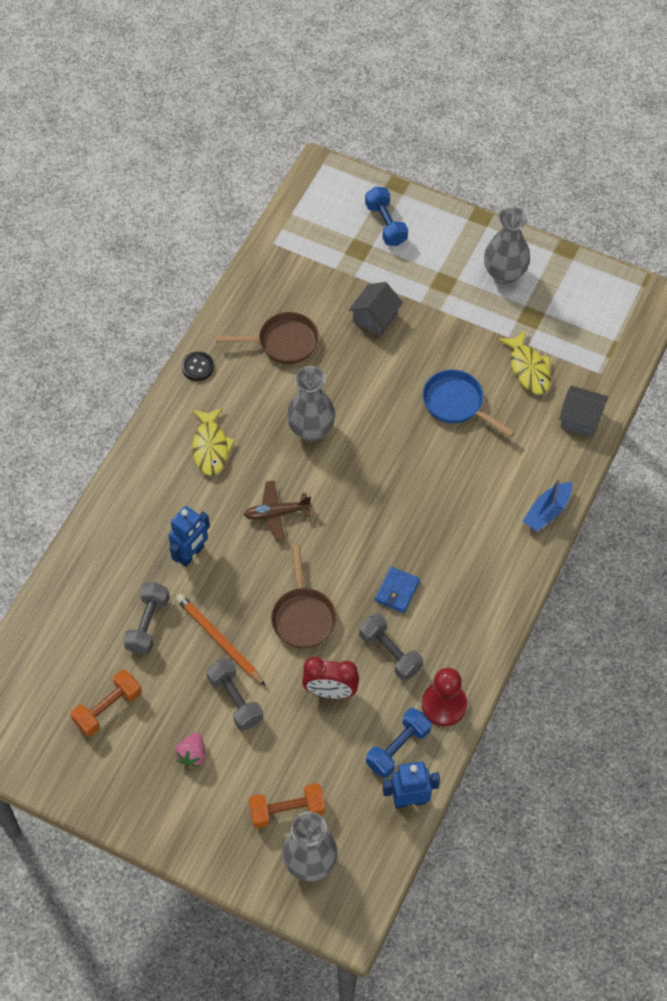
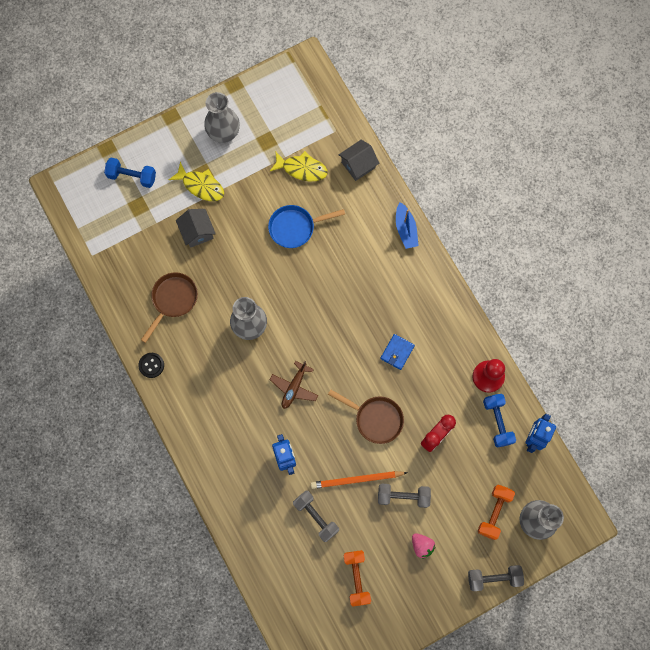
camera: 55 degrees left, 15 degrees up
yellow fish [192,407,235,476] -> yellow fish moved to [169,162,224,201]
grey dumbbell [359,613,423,681] -> grey dumbbell moved to [468,565,524,591]
blue wallet [375,567,420,613] -> blue wallet turned 60 degrees clockwise [380,334,415,370]

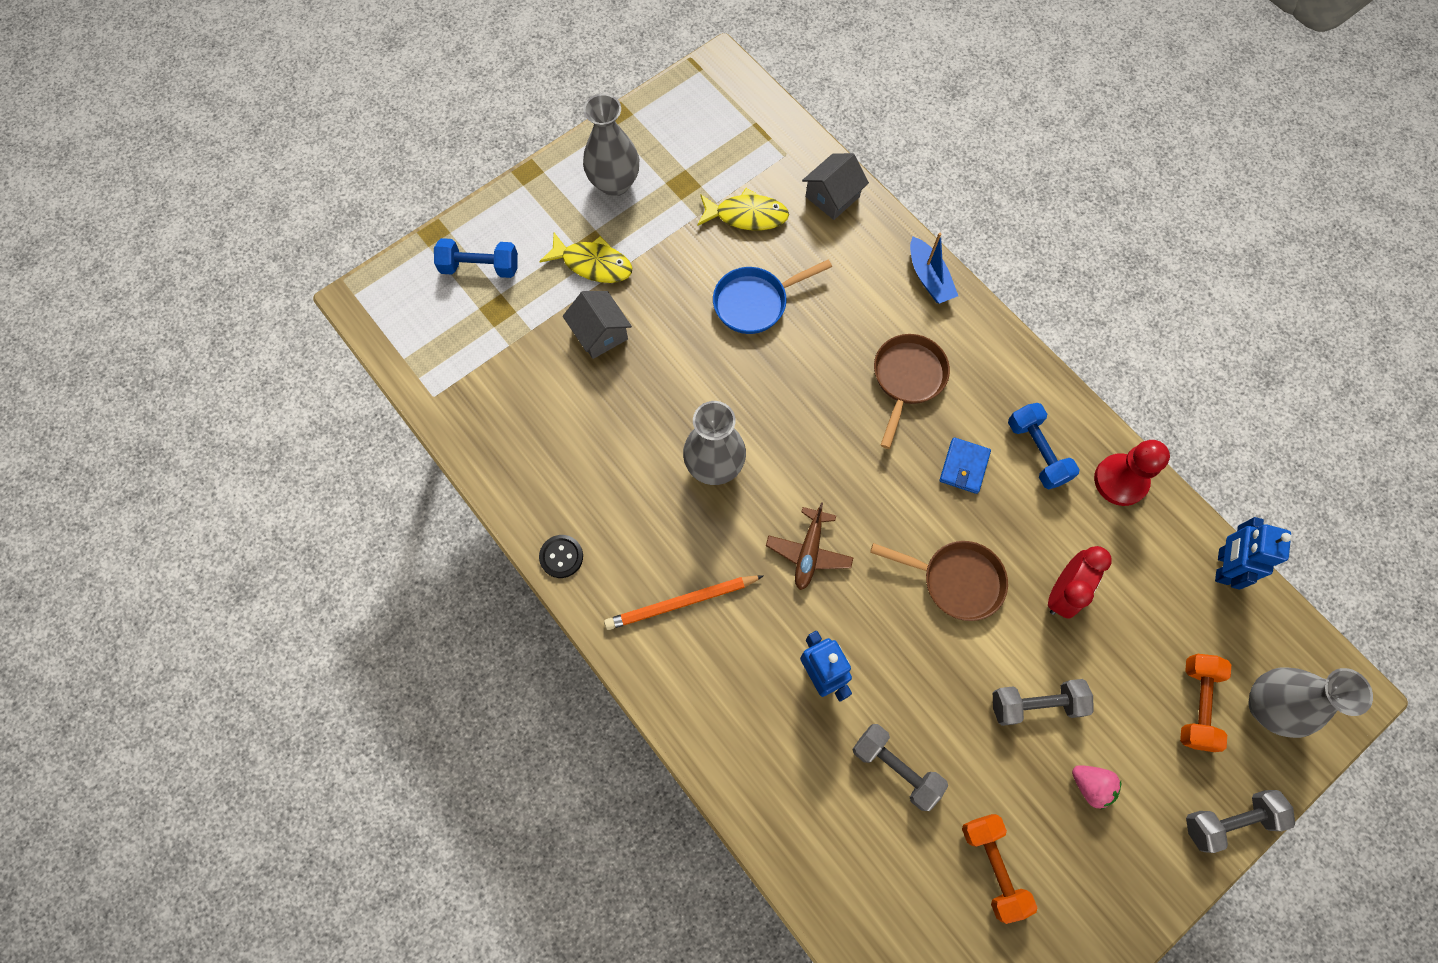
camera: 10 degrees left, 5 degrees down
brown pan [141,272,198,343] -> brown pan moved to [874,334,950,449]
orange pencil [311,471,408,489] -> orange pencil moved to [604,575,763,630]
blue dumbbell [483,394,516,448] -> blue dumbbell moved to [1008,403,1080,489]

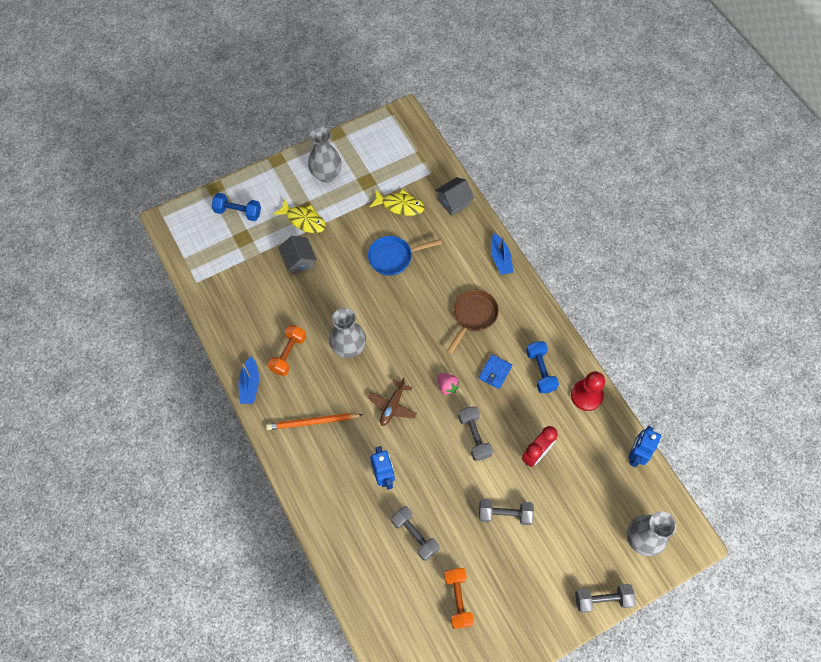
camera: 10 degrees right, 5 degrees down
black button [539,535,583,578] -> blue boat [239,356,259,404]
brown pan [870,541,1008,621] -> grey dumbbell [458,407,493,461]
pink strawberry [1072,765,1122,809] -> pink strawberry moved to [437,373,460,396]
orange dumbbell [1180,654,1231,752] -> orange dumbbell moved to [268,325,306,376]

